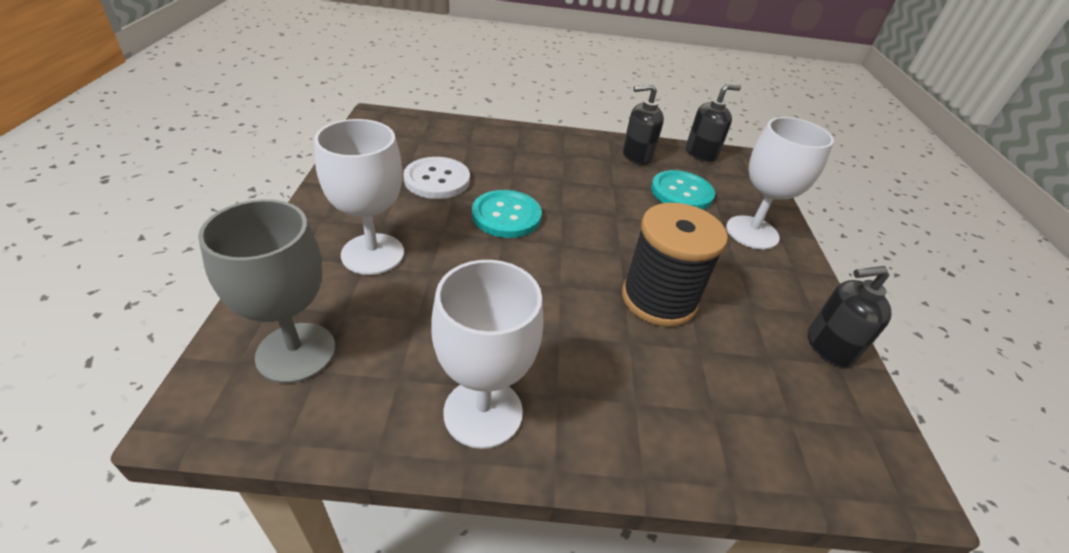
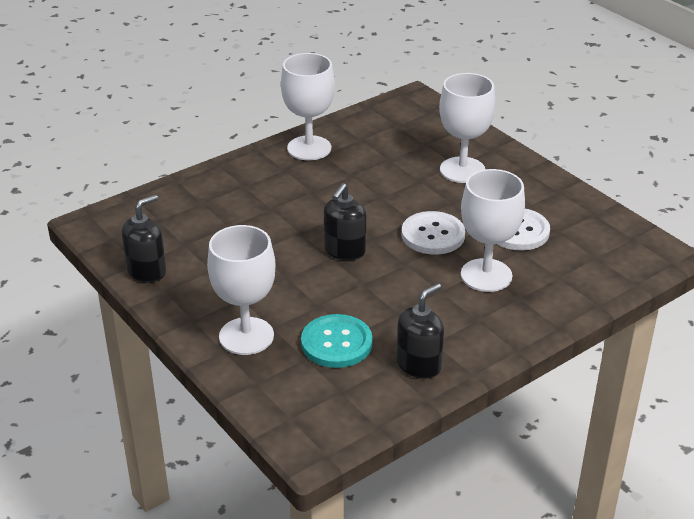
camera: 145 degrees right, 5 degrees down
grey goblet [198,199,335,383] -> none
turquoise button [472,190,542,238] -> white button [402,211,465,255]
black spool [622,203,728,327] -> none
black soap dispenser [686,84,741,162] -> black soap dispenser moved to [324,183,366,260]
none -> white goblet [461,169,525,292]

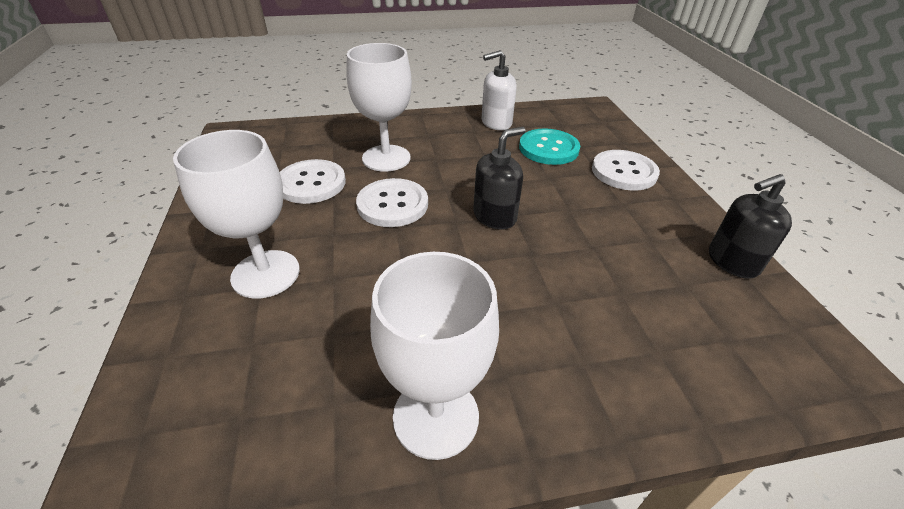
camera: 155 degrees left, 5 degrees up
white goblet [207,225,275,355] -> white button [592,150,660,191]
black soap dispenser [396,283,444,379] -> white soap dispenser [482,50,517,130]

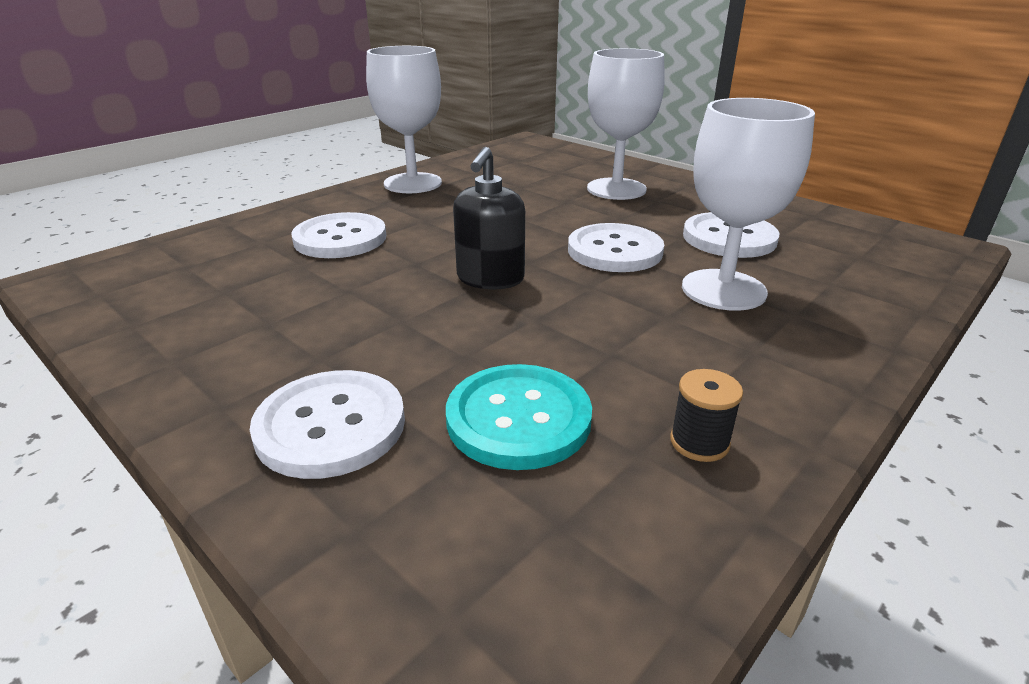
camera: 145 degrees right, 10 degrees down
white soap dispenser [482,50,517,130] -> black spool [670,369,743,462]
black soap dispenser [709,174,792,279] -> none
none -> white button [291,212,386,258]

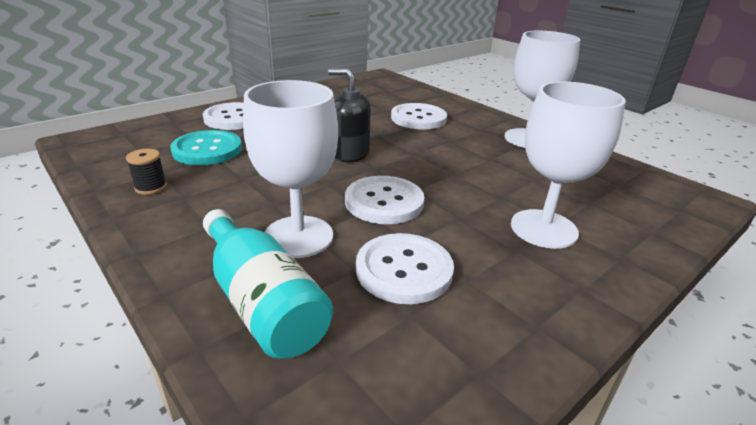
camera: 95 degrees right, 0 degrees up
none -> turquoise bottle [203,209,333,359]

